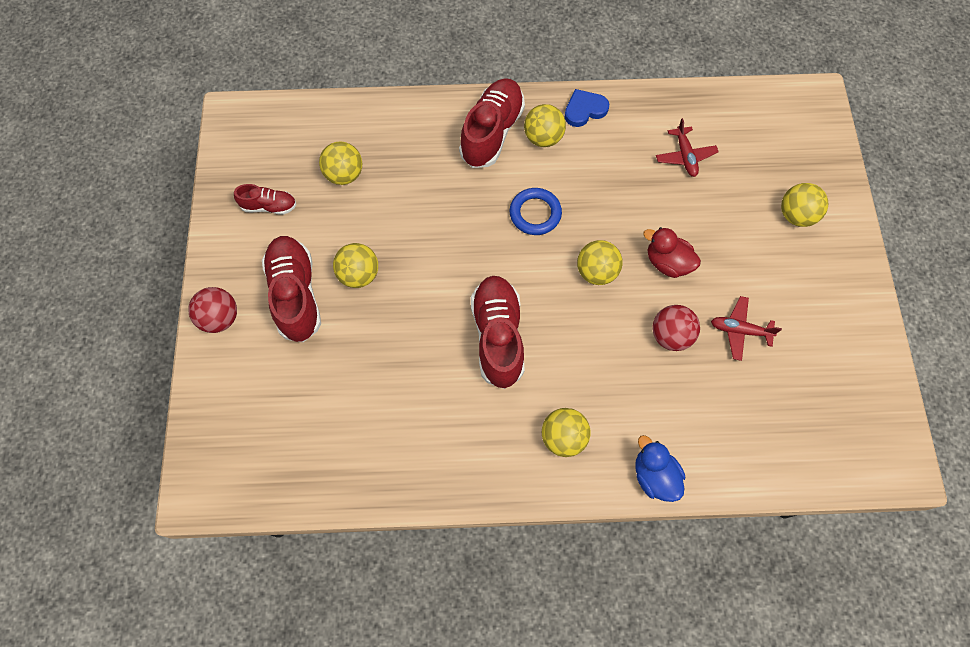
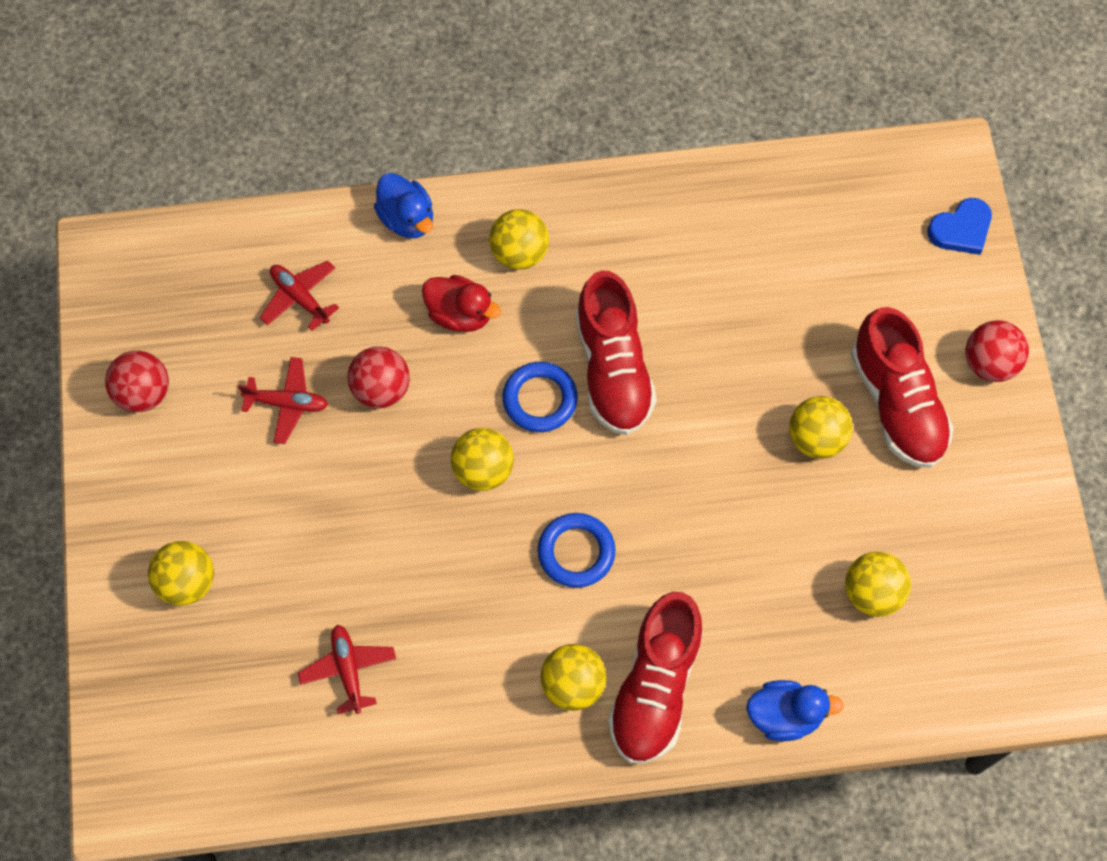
camera: 175 degrees right, 0 degrees up
red shoe [234,184,296,215] -> none
blue heart [565,89,609,127] -> blue heart moved to [927,198,992,255]
red duck [643,227,701,278] -> red duck moved to [422,275,501,332]
none -> red ball [105,351,169,412]
none -> red plane [260,261,339,331]
none -> blue ring [503,362,578,432]
none -> blue duck [746,680,844,741]

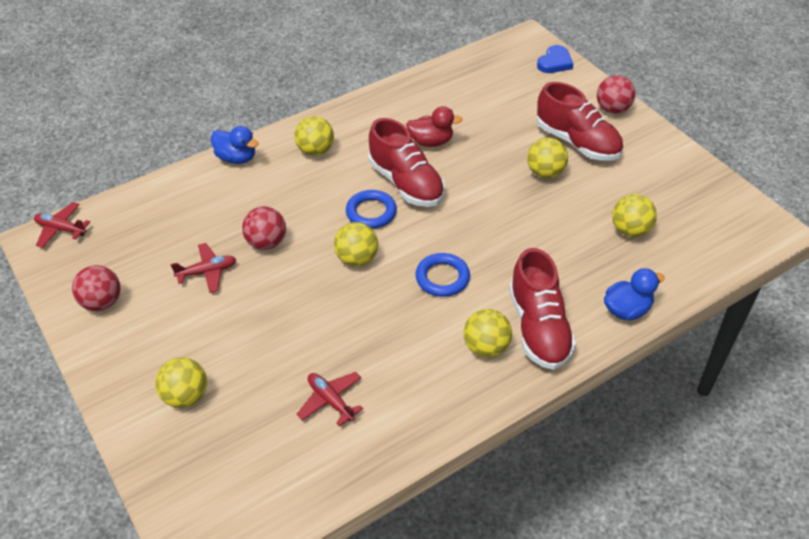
camera: 25 degrees left, 20 degrees down
red plane [260,261,339,331] -> red plane moved to [34,202,90,248]
red duck [422,275,501,332] -> red duck moved to [406,106,463,147]

